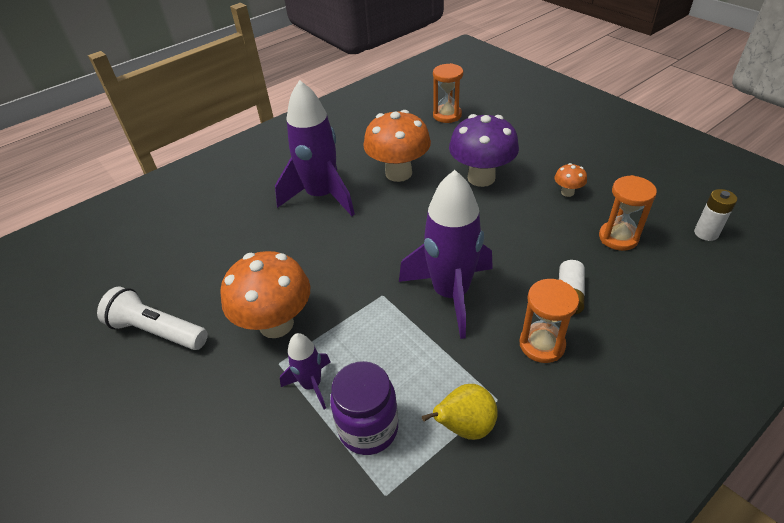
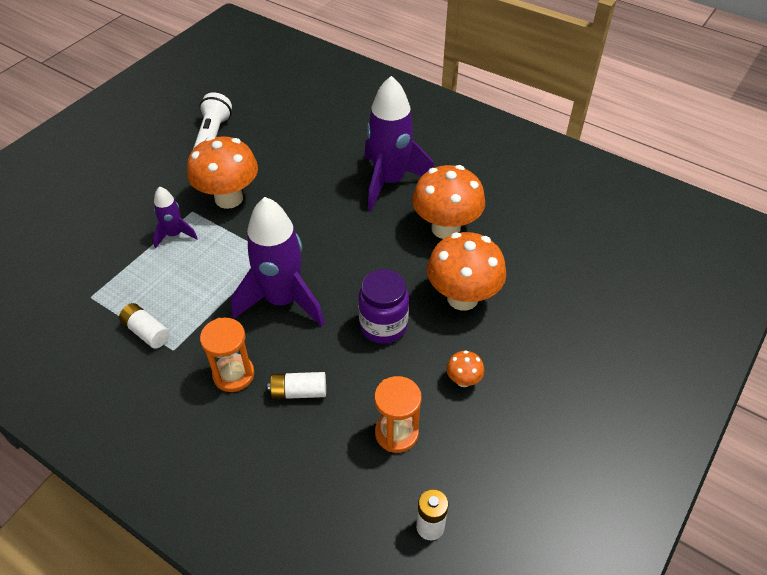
camera: 70 degrees right, 5 degrees up
purple jar [330,361,398,455] -> purple jar moved to [358,269,409,344]
yellow pear [422,384,498,440] -> white battery [119,303,170,349]
orange hourglass [433,63,463,123] -> none
purple mushroom [449,114,519,187] -> orange mushroom [427,232,506,311]

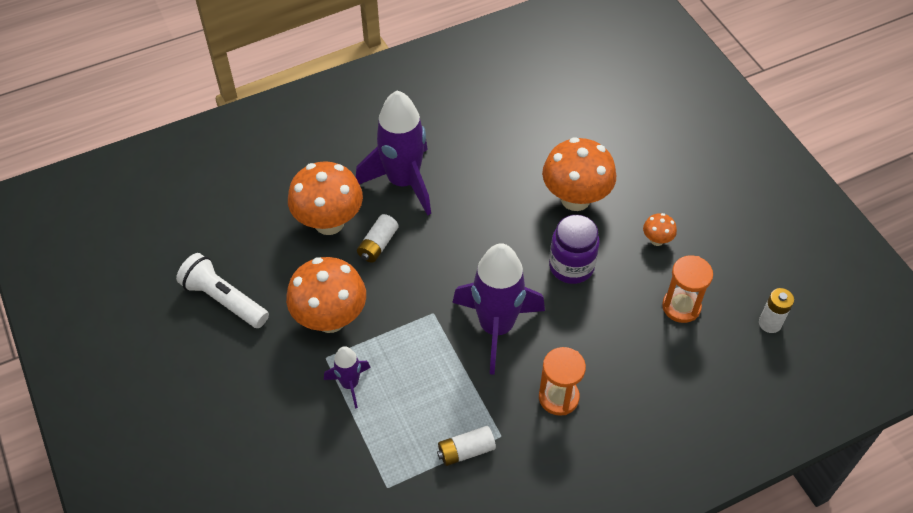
camera: 60 degrees left, 5 degrees up
white battery [268,372,326,399] -> white battery moved to [357,214,398,263]
orange mushroom [412,165,485,239] -> orange mushroom moved to [288,161,363,235]

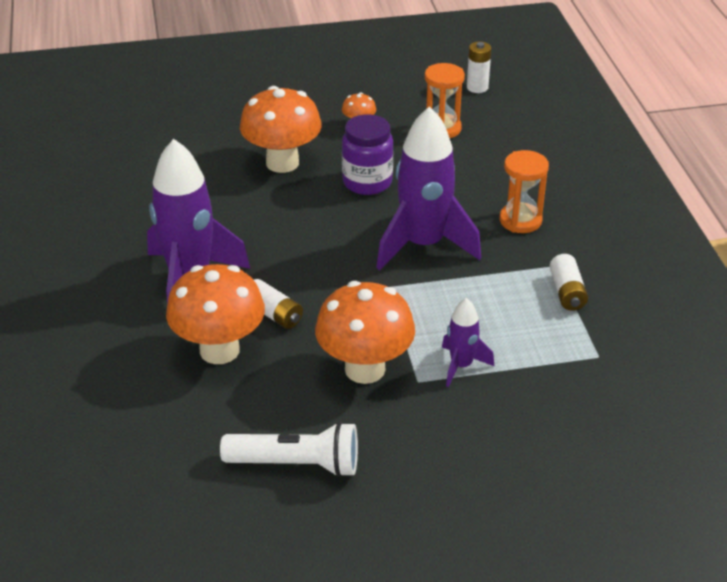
camera: 75 degrees left, 15 degrees down
white flashlight [176,253,269,328] -> white flashlight turned 135 degrees counterclockwise [220,422,358,477]

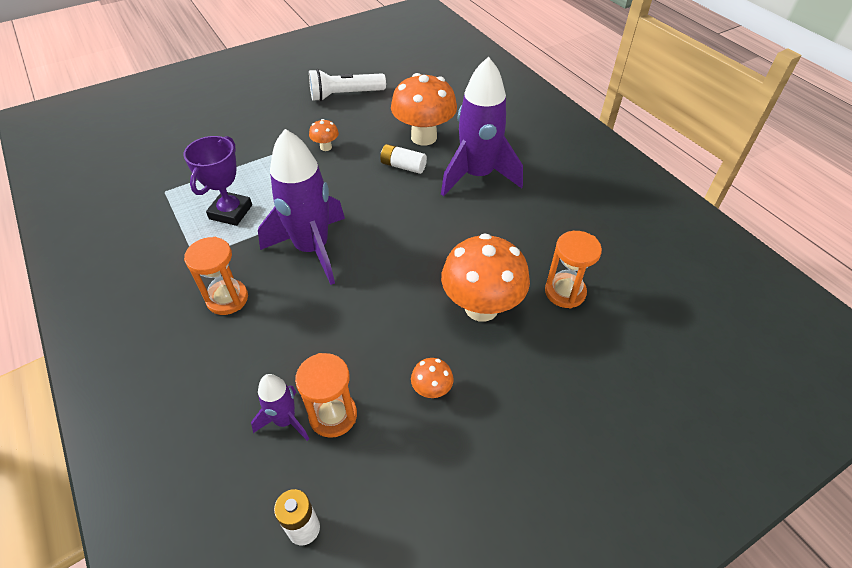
camera: 160 degrees right, 10 degrees up
orange mushroom [315,281,415,384] -> orange mushroom [309,119,339,151], size x0.45
purple jar [342,114,393,195] -> none
purple rocket [442,298,495,387] -> purple rocket moved to [251,374,309,441]
white battery [549,254,588,311] -> none
none -> purple trophy [184,136,252,226]
none -> orange hourglass [545,231,602,309]

